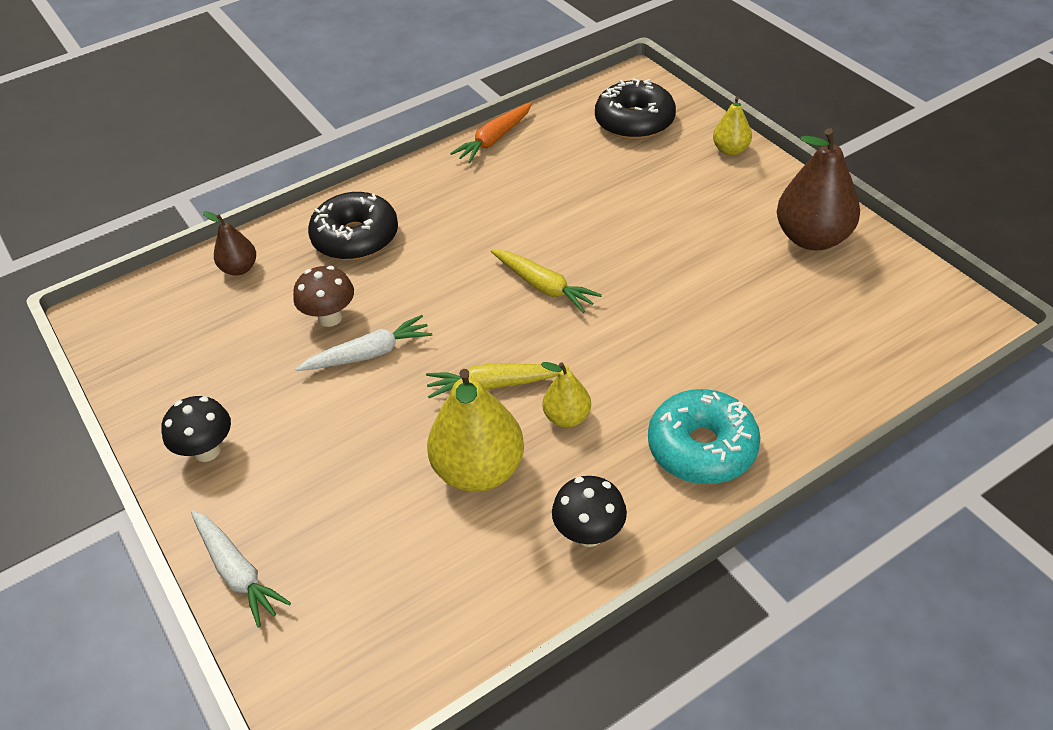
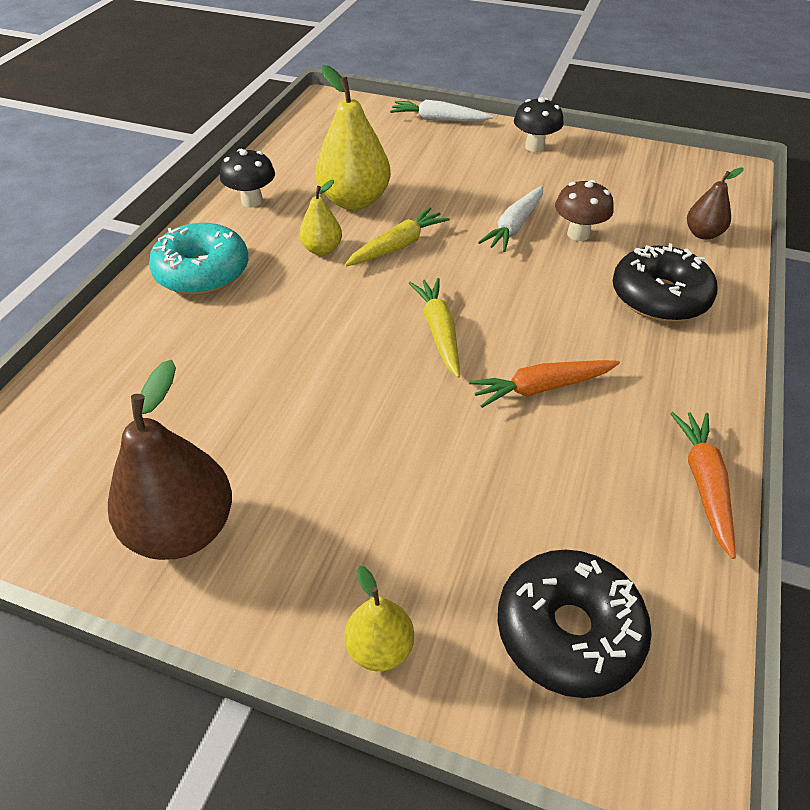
camera: 140 degrees right, 0 degrees up
yellow carrot [491,250,602,313] -> yellow carrot turned 75 degrees clockwise [409,278,460,378]
none -> orange carrot [469,360,620,408]

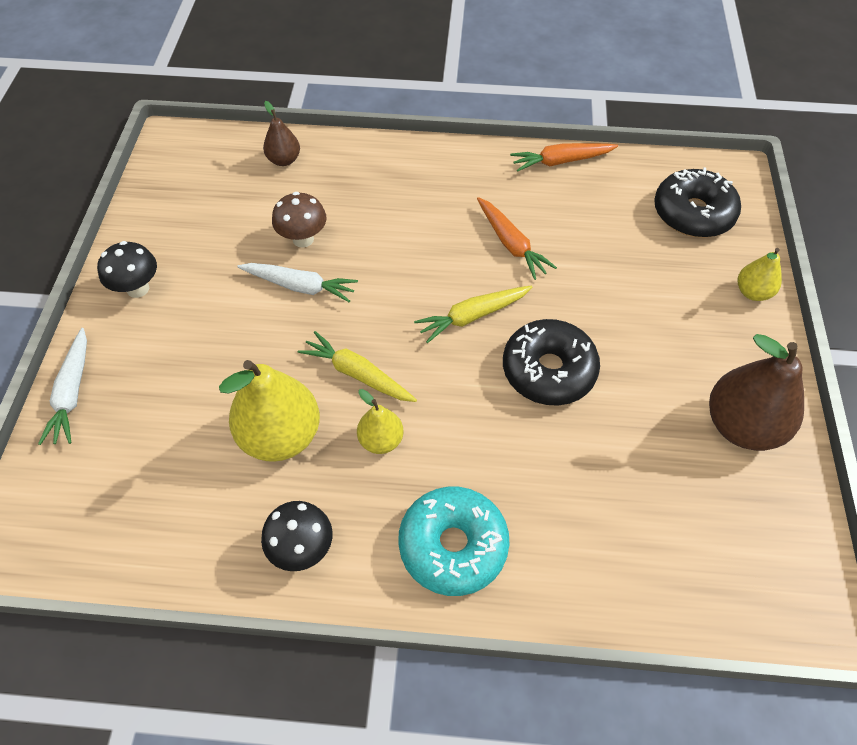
camera: 105 degrees left, 10 degrees up
black donut [613,243,718,322] -> black donut moved to [503,319,600,406]

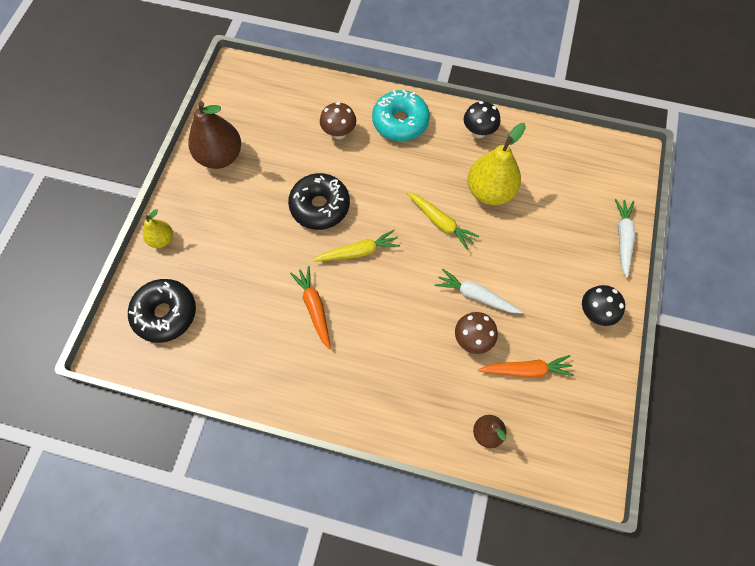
camera: 170 degrees left, 10 degrees up
yellow pear [357,389,403,454] -> none
orange carrot [510,143,618,172] -> orange carrot moved to [478,355,574,378]
none -> brown mushroom [320,102,356,139]

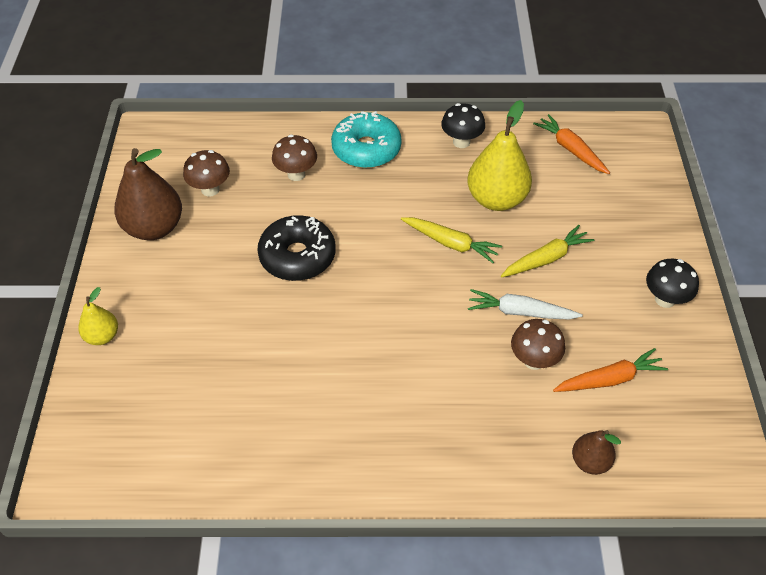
camera: 15 degrees left, 15 degrees down
black donut [128,279,196,343] -> none
orange carrot [290,266,331,350] -> orange carrot moved to [533,114,610,174]
yellow carrot [313,230,400,262] -> yellow carrot moved to [501,225,594,277]
white carrot [615,199,635,278] -> none
none -> brown mushroom [183,150,230,196]

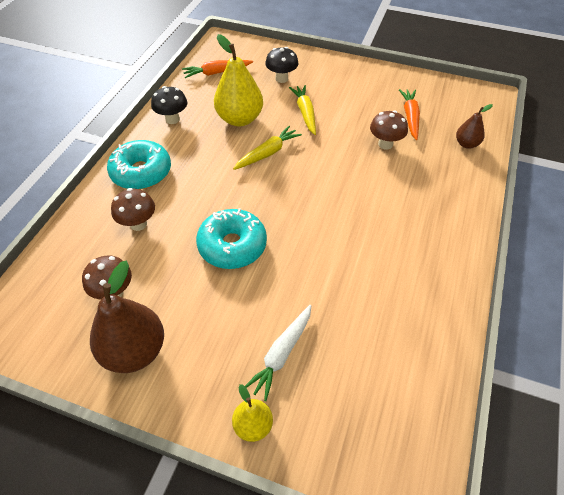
camera: 70 degrees left, 0 degrees up
black donut [257,215,335,281] -> turquoise donut [196,208,267,269]
white carrot [468,289,583,320] -> white carrot moved to [245,305,311,401]
black mushroom [646,259,699,308] -> black mushroom moved to [265,47,298,83]

